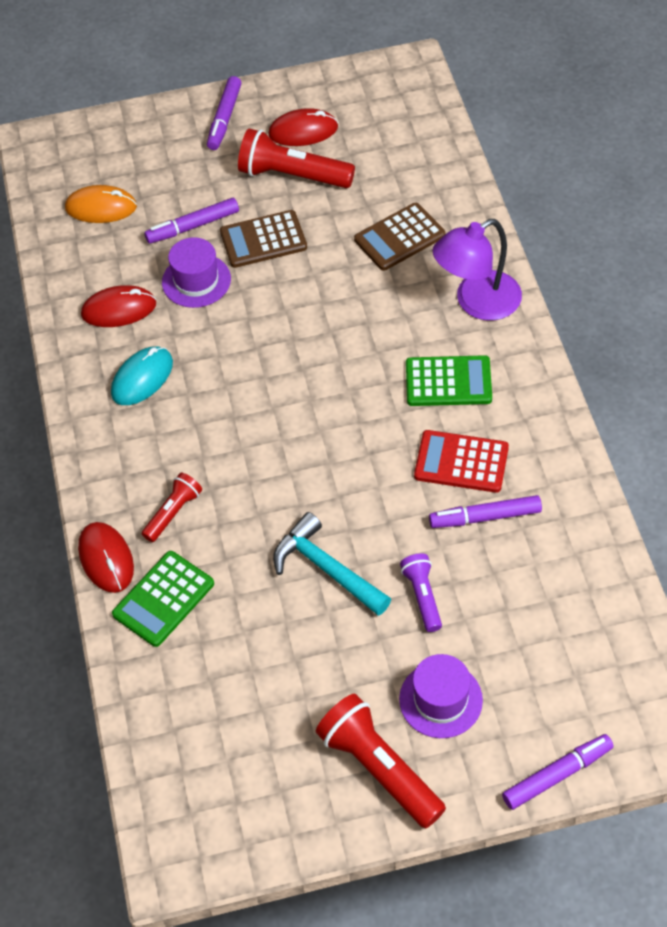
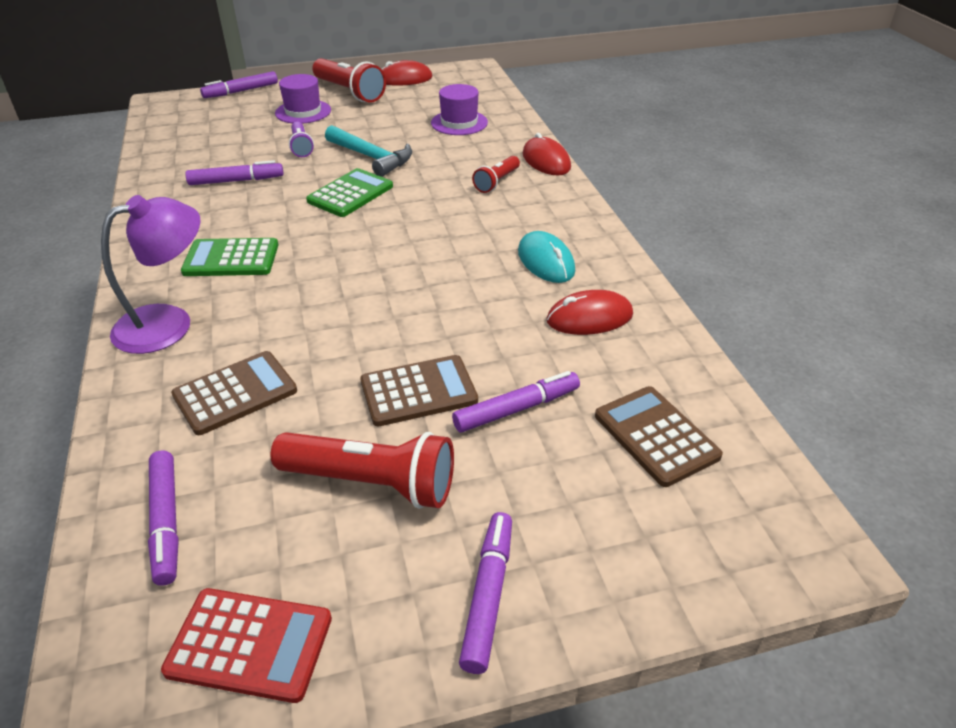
camera: 175 degrees right, 15 degrees down
orange mouse [65,185,137,223] -> brown calculator [595,386,723,487]
turquoise mouse [111,346,173,405] -> turquoise mouse turned 60 degrees counterclockwise [518,231,575,283]
green calculator [112,551,214,647] -> green calculator moved to [306,168,393,217]
purple hat [162,237,231,308] -> purple hat moved to [431,84,488,135]
red mouse [268,108,338,146] -> red mouse moved to [382,60,432,86]
red calculator [414,430,509,493] -> red calculator moved to [161,588,332,703]
none -> purple marker [148,450,179,586]

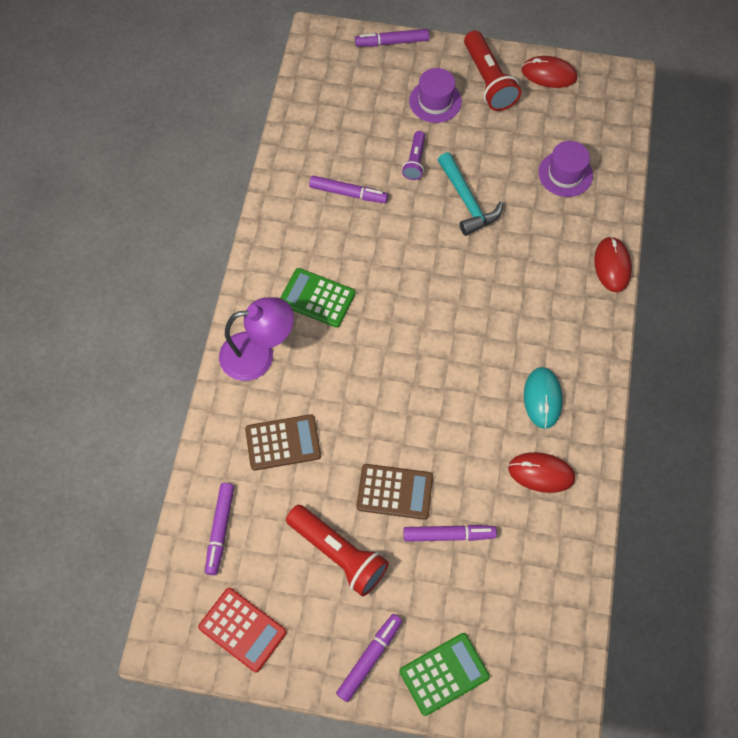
camera: 25 degrees right, 25 degrees up
green calculator [306,168,393,217] -> green calculator moved to [400,633,490,716]
red flashlight [472,156,520,193] -> none
brown calculator [595,386,723,487] -> none

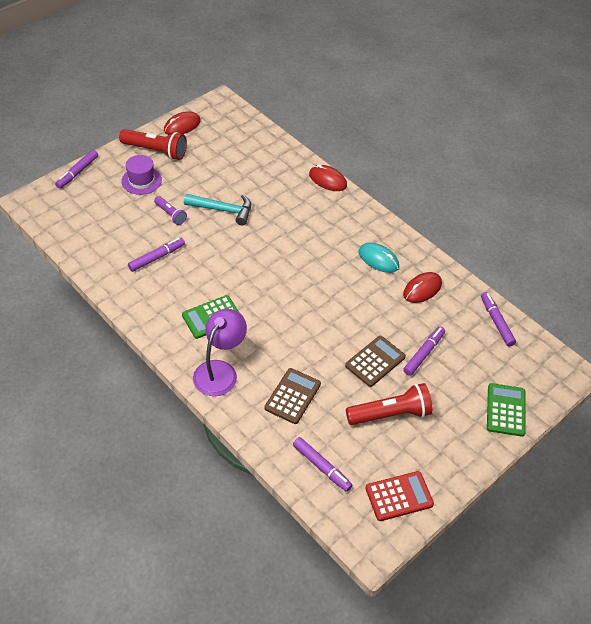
camera: 55 degrees left, 15 degrees down
purple marker [336,614,402,702] -> purple marker moved to [481,292,516,346]
purple hat [538,141,593,197] -> none

